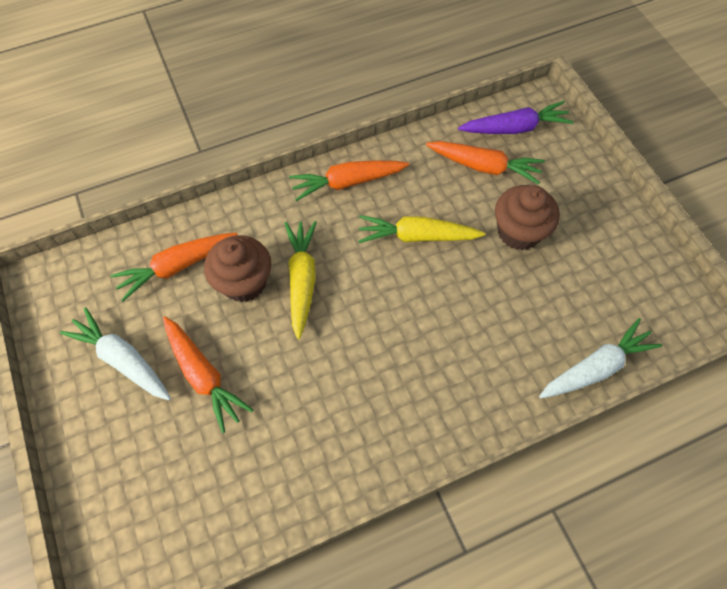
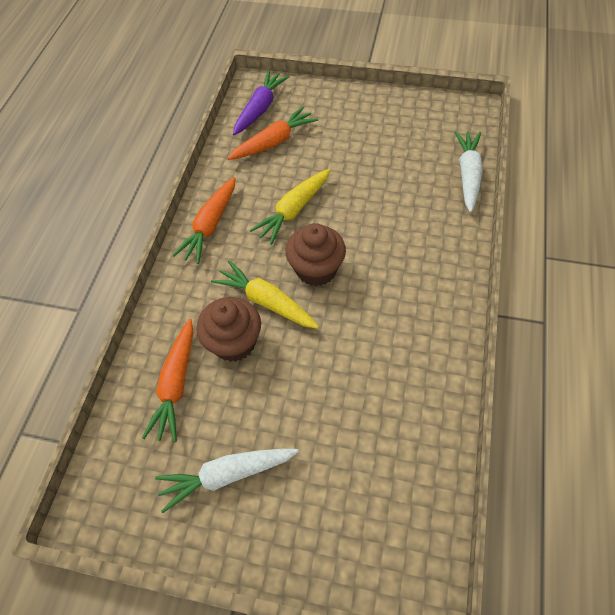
camera: 50 degrees left, 5 degrees down
orange carrot [163,316,253,433] -> none
brown cupcake [495,185,560,250] -> brown cupcake moved to [286,223,346,286]

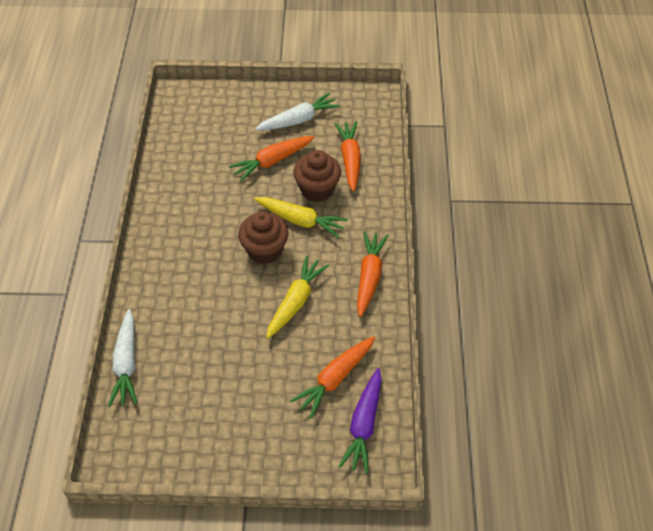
camera: 165 degrees right, 5 degrees down
none -> orange carrot [229,136,314,182]

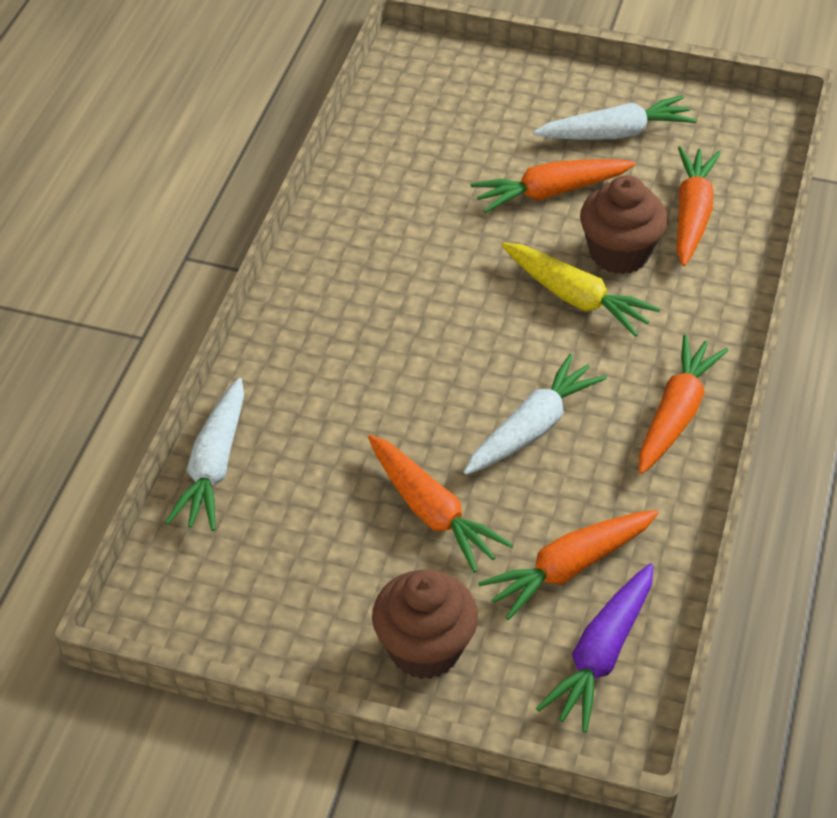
camera: 15 degrees right, 5 degrees down
brown cupcake [238,211,289,264] -> brown cupcake moved to [372,570,478,679]
yellow carrot [266,255,329,339] -> white carrot [464,354,607,475]
none -> orange carrot [368,435,513,573]

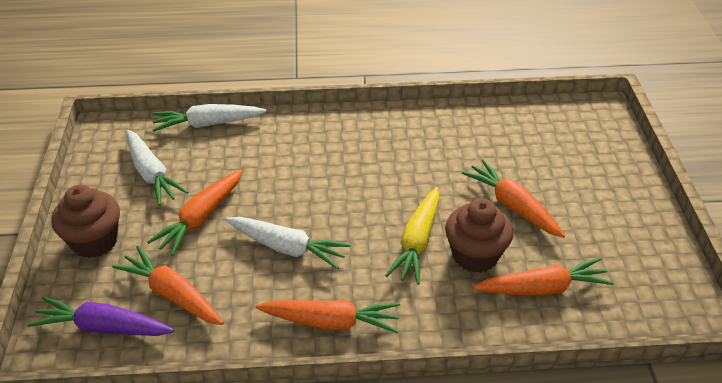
camera: 70 degrees right, 5 degrees down
white carrot [533,95,697,140] -> white carrot moved to [126,130,188,205]

